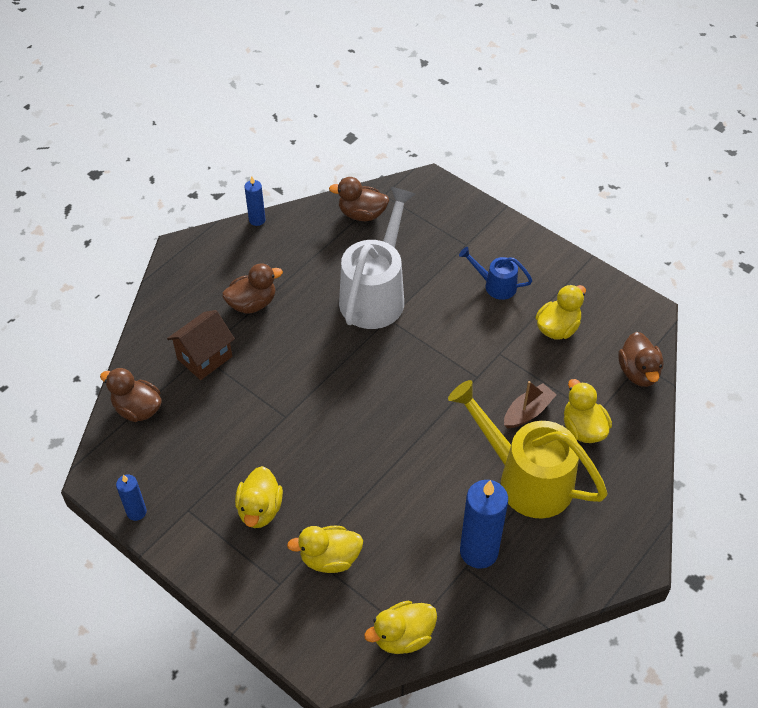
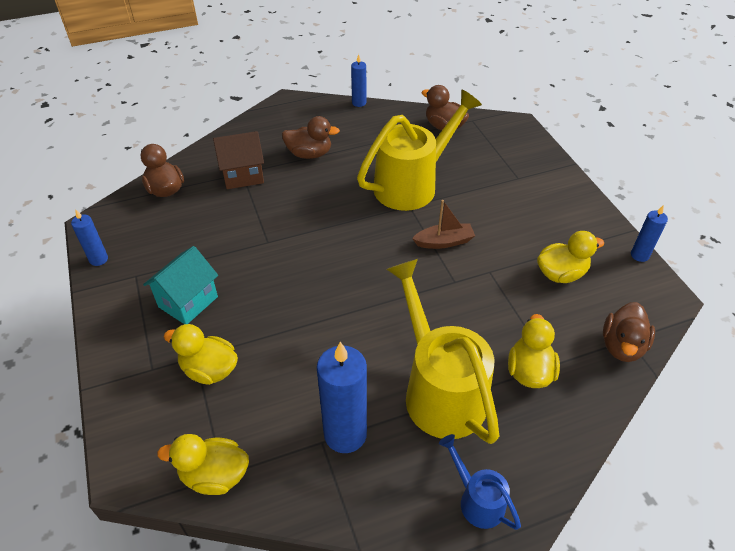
camera: 30 degrees right, 5 degrees down
yellow duck [235,466,283,528] -> turquoise house [143,246,218,324]
white watering can [339,187,415,329] -> yellow watering can [357,90,482,211]
blue watering can [459,247,532,300] -> blue watering can moved to [439,434,521,530]
brown boat [504,381,557,428] -> brown boat moved to [412,200,475,249]
none -> blue candle [631,206,668,262]

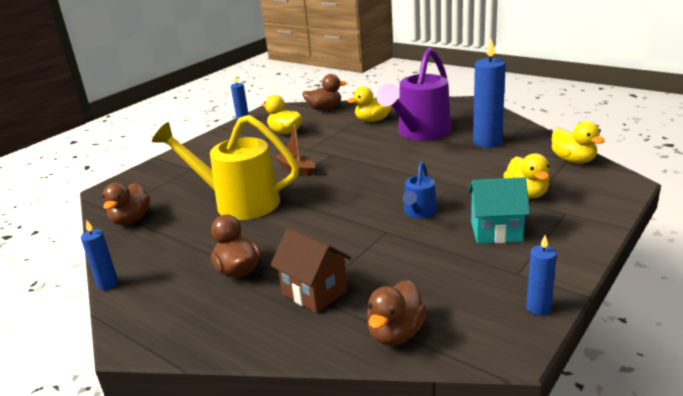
camera: 120 degrees left, 20 degrees down
yellow watering can [386,259,499,444] -> purple watering can [377,48,451,141]
blue watering can [439,434,521,530] -> blue watering can moved to [403,162,437,218]

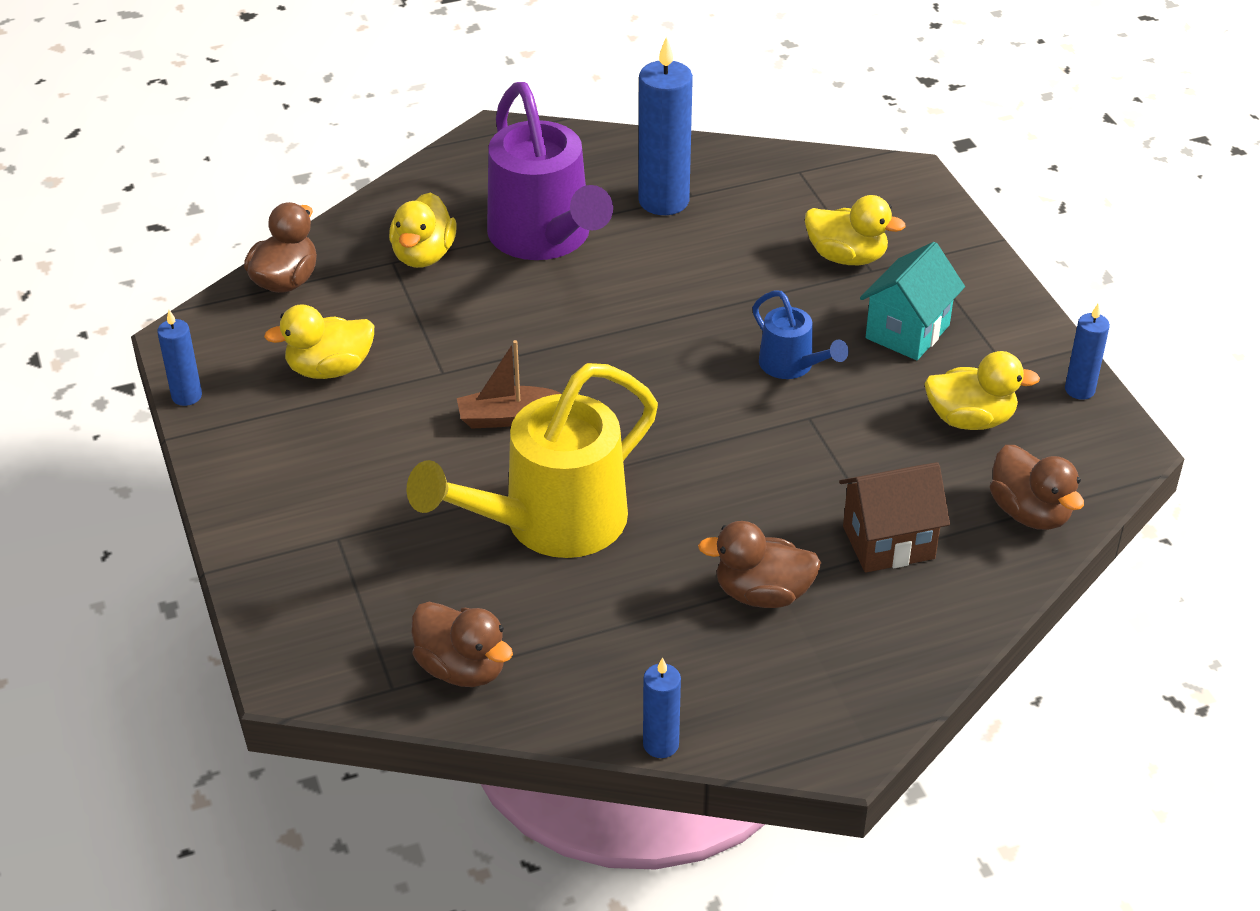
camera: 60 degrees left, 15 degrees up
yellow duck [552,121,605,163] -> yellow duck moved to [924,351,1040,430]

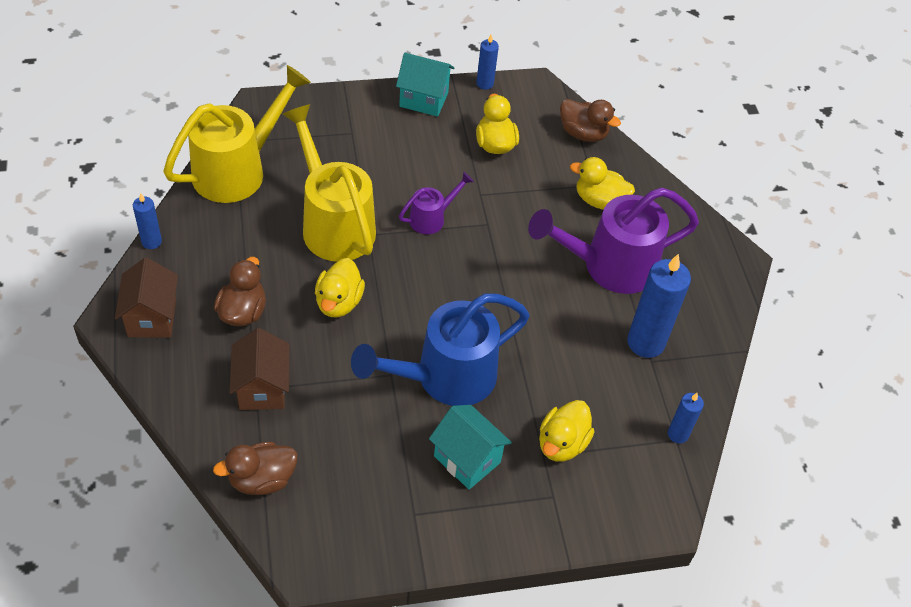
camera: 95 degrees right, 10 degrees up
brown duck [411,602,513,687] -> yellow watering can [163,65,311,203]
brown boat [457,340,562,429] -> purple watering can [399,172,474,234]
blue watering can [752,291,849,379] -> blue watering can [351,293,530,406], size x2.06
yellow duck [924,351,1040,430] -> yellow duck moved to [315,258,365,318]
blue candle [1065,304,1110,400] -> blue candle moved to [668,393,704,444]
none -> brown house [115,258,178,338]
none -> turquoise house [396,53,454,117]

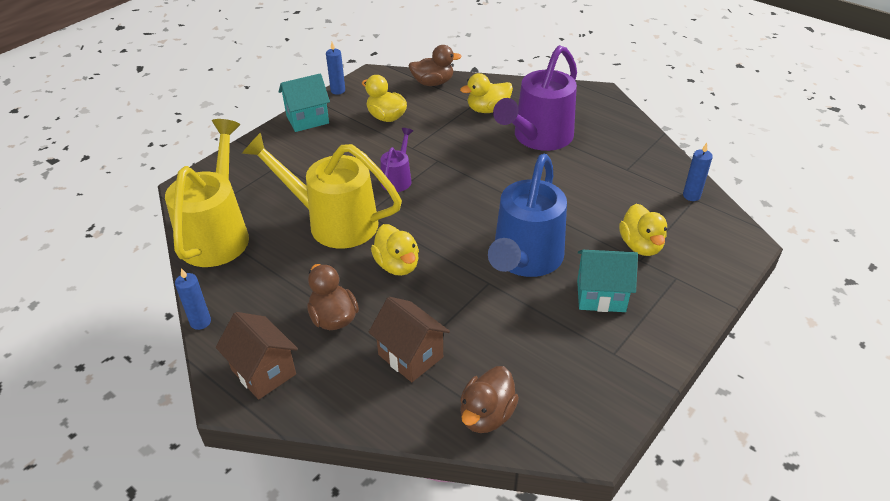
camera: 35 degrees left, 10 degrees down
blue candle [627,254,691,358] -> none

